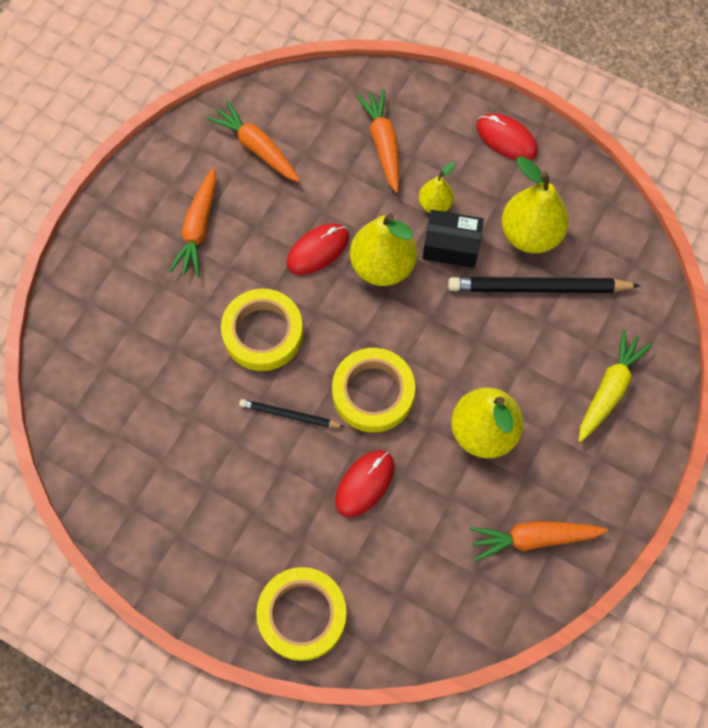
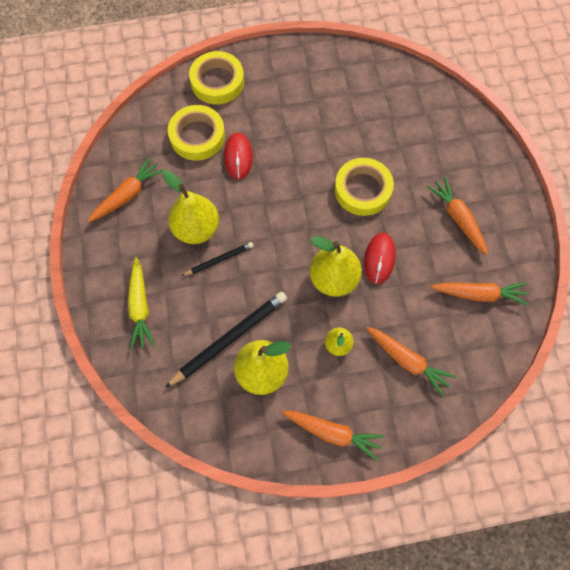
camera: 140 degrees right, 0 degrees up
black pencil [239,399,344,428] -> black pencil moved to [182,242,253,276]
yellow tape [332,348,415,433] -> yellow tape moved to [168,105,225,161]
black box [422,210,484,268] -> none
red mouse [477,113,538,160] -> orange carrot [282,411,385,461]

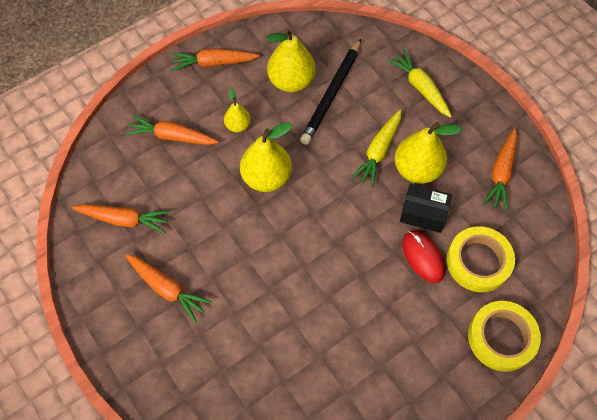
camera: 155 degrees right, 5 degrees down
black pencil [182,242,253,276] -> yellow carrot [351,109,402,187]
yellow tape [335,158,394,216] -> none
red mouse [364,233,396,284] -> none
orange carrot [431,282,528,305] -> orange carrot turned 150 degrees counterclockwise [72,204,170,233]
none -> black box [400,184,452,233]

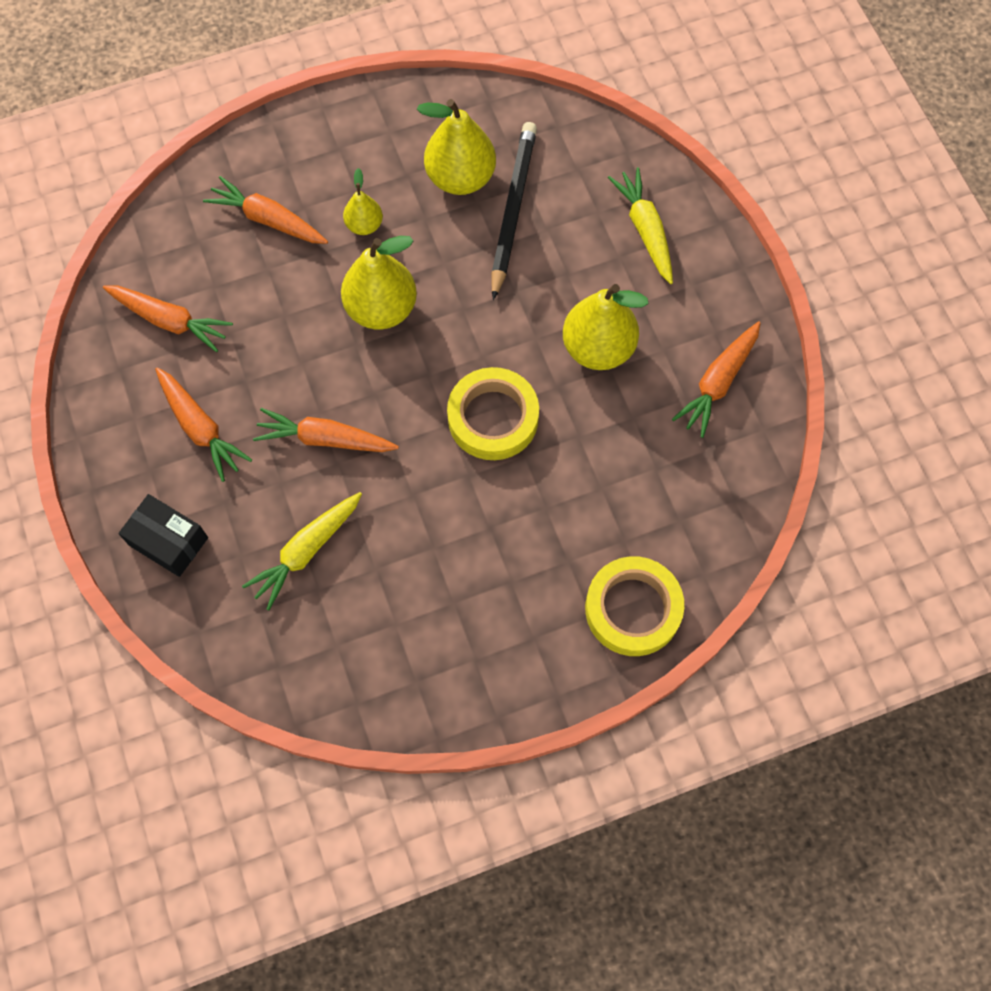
camera: 15 degrees right, 5 degrees up
orange carrot [171,49,260,71] -> orange carrot moved to [253,408,399,452]
black pencil [300,39,361,145] -> black pencil turned 150 degrees clockwise [491,122,537,300]
yellow carrot [351,109,402,187] -> yellow carrot moved to [242,492,362,610]
black box [400,184,452,233] -> black box moved to [118,494,208,577]
red mouse [402,231,445,283] -> none
yellow tape [446,226,515,292] -> yellow tape moved to [447,367,539,460]

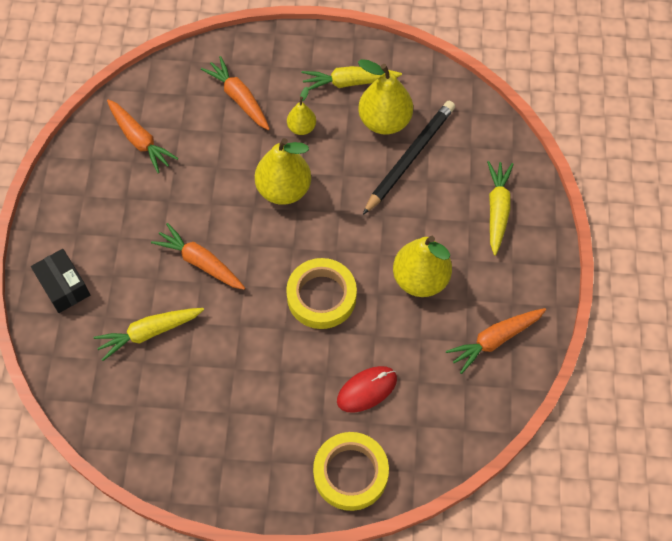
camera: 25 degrees right, 5 degrees down
orange carrot [155,367,252,482] -> none
none -> yellow carrot [301,66,402,90]
none -> red mouse [337,366,397,413]

